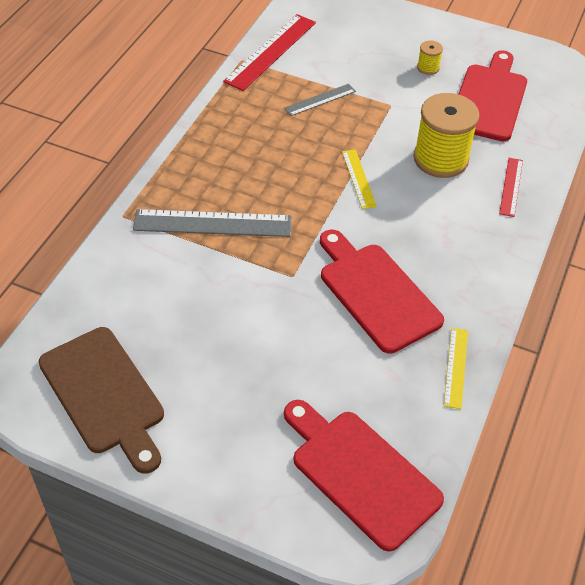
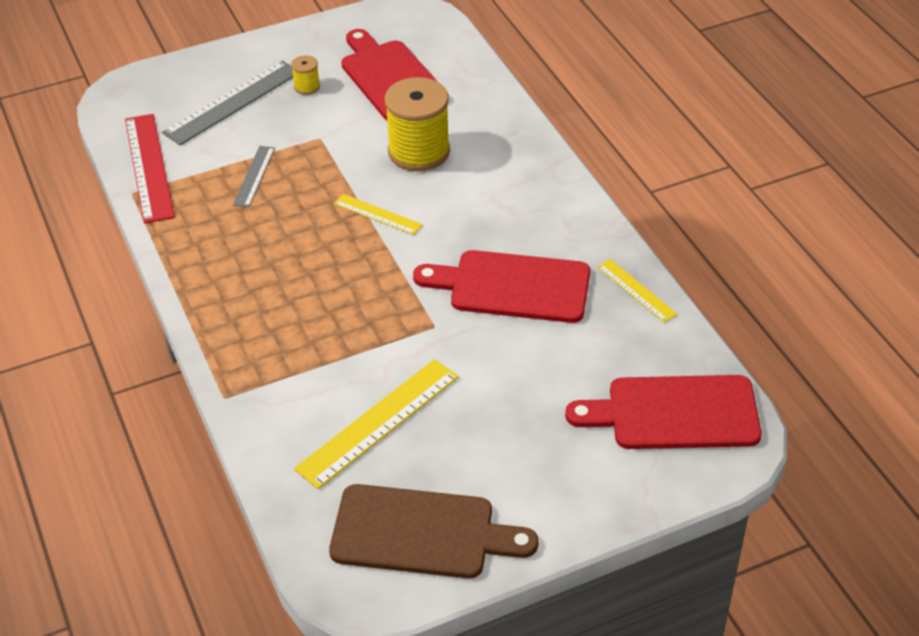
camera: 45 degrees left, 5 degrees down
grey ruler [133,209,292,237] -> grey ruler moved to [162,61,293,145]
red ruler [499,158,523,217] -> none
none -> yellow ruler [294,359,459,489]

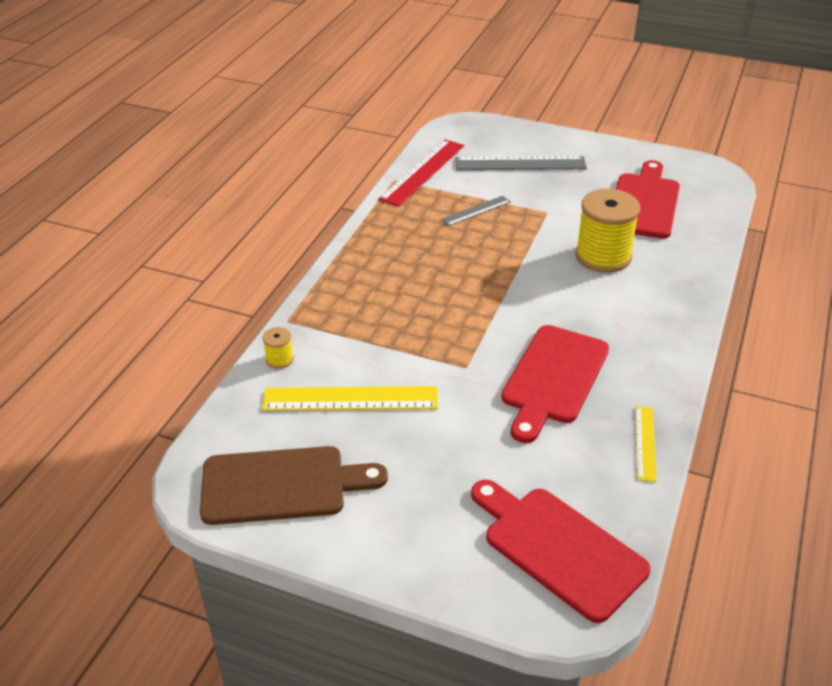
camera: 45 degrees right, 5 degrees down
yellow spool [291,55,320,95] -> yellow spool moved to [263,327,294,369]
brown cutting board [329,484,539,579] -> brown cutting board turned 60 degrees counterclockwise [200,446,388,525]
yellow ruler [334,194,423,235] -> none
red cutting board [413,250,590,323] -> red cutting board turned 120 degrees counterclockwise [501,325,609,443]

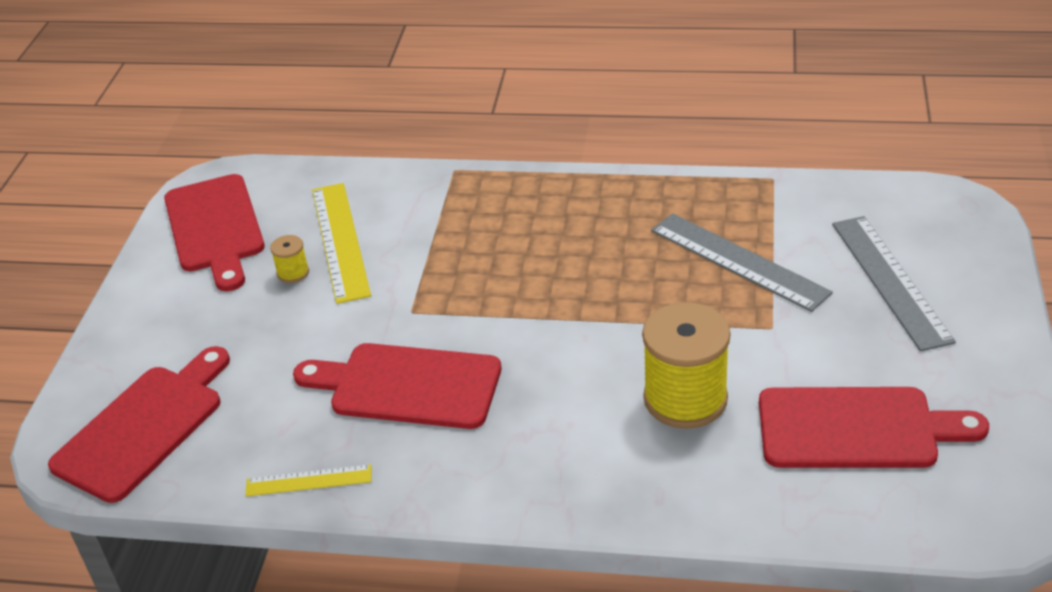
camera: 80 degrees right, 0 degrees up
brown cutting board [200,446,388,525] -> red cutting board [164,174,265,291]
yellow spool [263,327,294,369] -> yellow spool moved to [270,235,309,283]
red ruler [378,139,464,207] -> none
grey ruler [441,196,511,226] -> grey ruler [651,213,833,312], size x1.82

